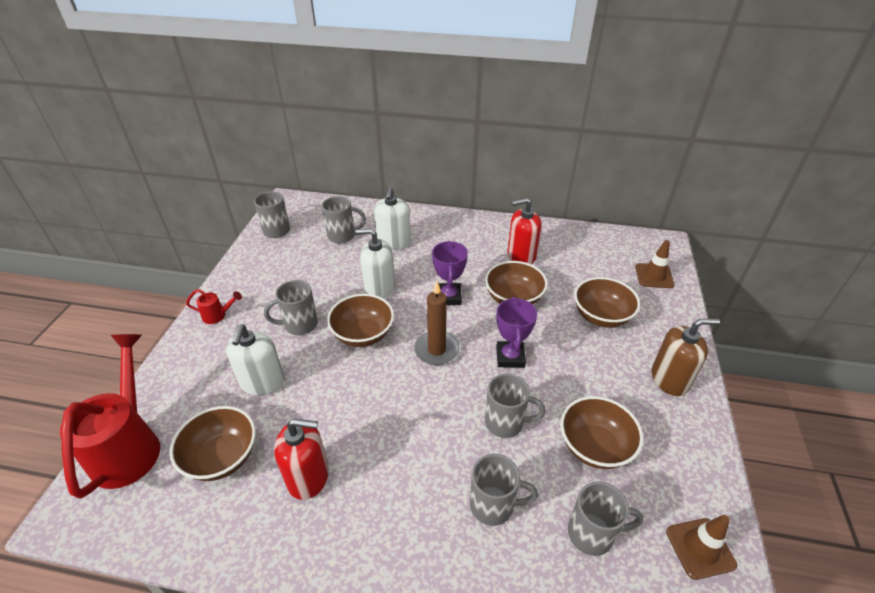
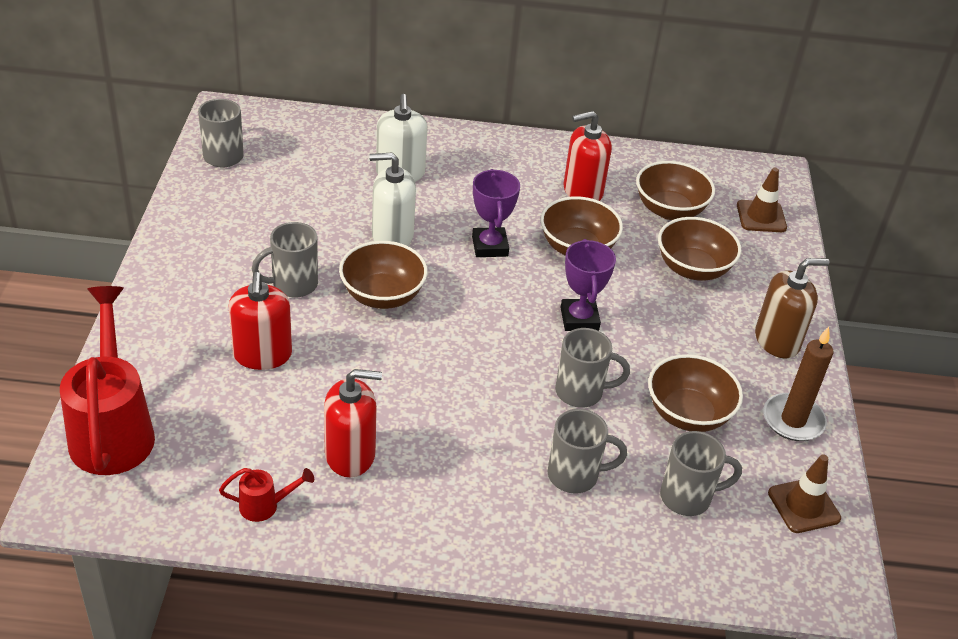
camera: 10 degrees left, 0 degrees up
brown bowl [170,406,256,481] -> brown bowl moved to [636,161,715,220]
red watering can [186,289,242,324] -> red watering can moved to [219,468,314,522]
white soap dispenser [226,325,284,395] -> red soap dispenser [229,272,292,370]
grey mug [322,196,366,243] -> none
brown candle [414,281,460,365] -> brown candle moved to [763,327,833,441]

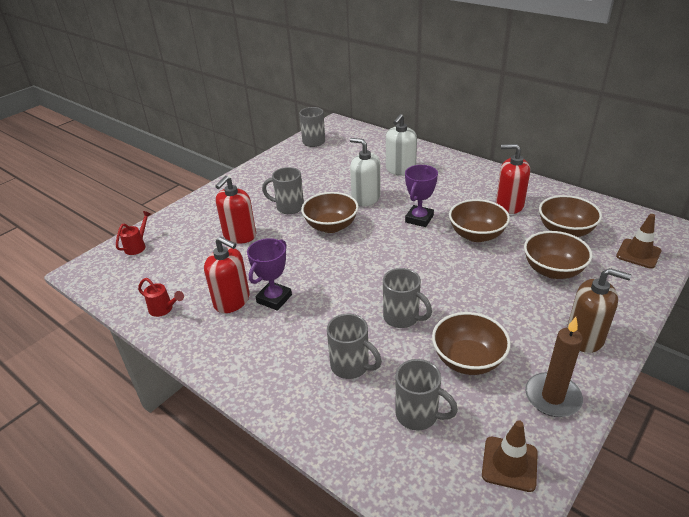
camera: 40 degrees right, 5 degrees down
red watering can [60,286,155,475] -> red watering can [116,211,151,255], size x0.43
purple trophy [561,239,616,331] -> purple trophy moved to [247,238,292,311]

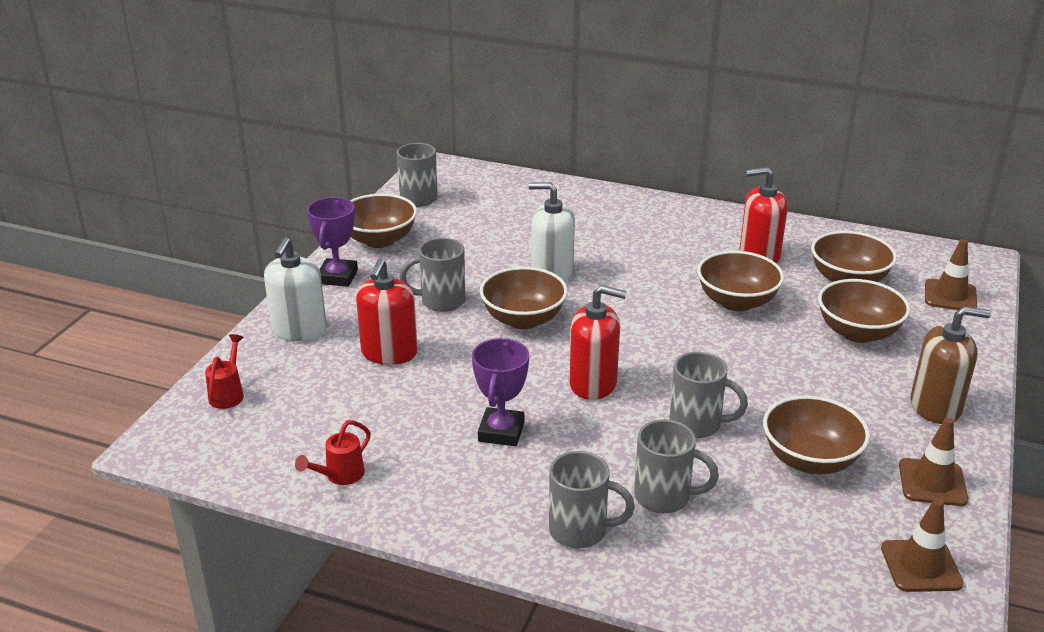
camera: 20 degrees left, 5 degrees down
red watering can [138,278,184,317] -> red watering can turned 120 degrees clockwise [295,420,371,485]
red soap dispenser [204,236,250,313] -> red soap dispenser moved to [569,285,627,400]
white soap dispenser [386,114,417,176] -> white soap dispenser moved to [264,237,327,341]
grey mug [395,359,458,431] -> grey mug moved to [549,451,635,548]
purple trophy [405,165,438,227] -> purple trophy moved to [307,197,358,287]
brown candle [525,317,583,417] -> brown traffic cone [899,418,968,506]
none -> brown bowl [350,194,417,248]

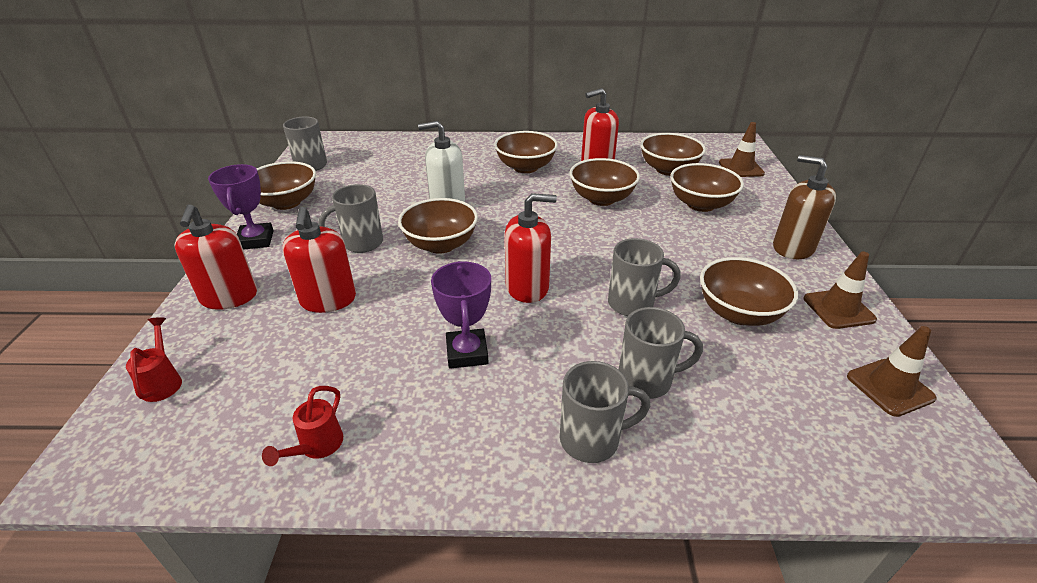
camera: 20 degrees left, 5 degrees up
white soap dispenser [264,237,327,341] -> red soap dispenser [174,204,257,310]
brown soap dispenser [911,306,991,424] -> brown soap dispenser turned 120 degrees counterclockwise [773,155,836,259]
none -> brown bowl [494,131,558,173]

